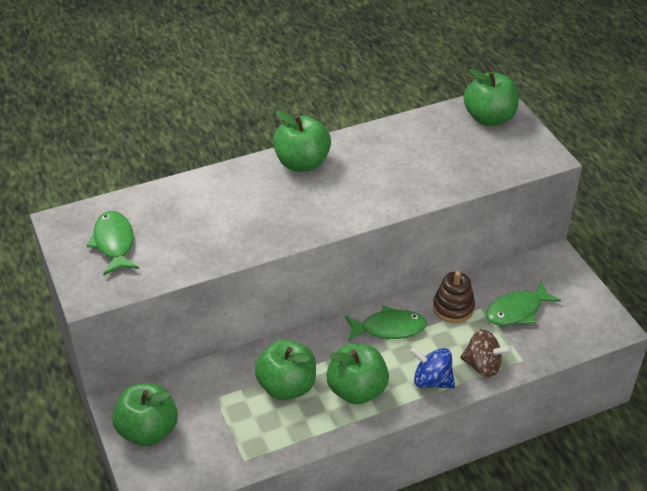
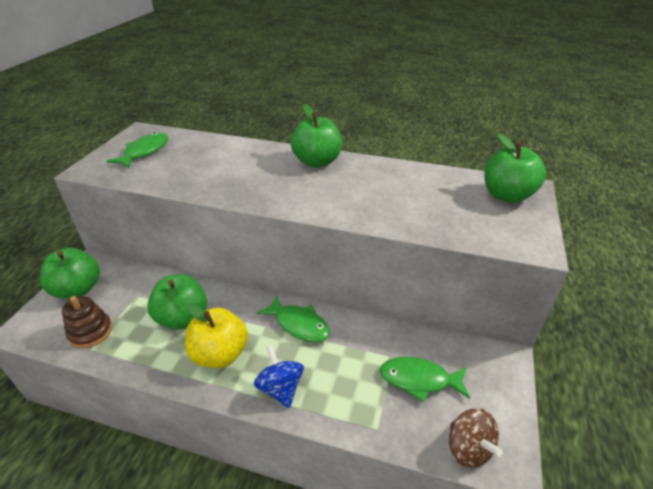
camera: 40 degrees right, 5 degrees down
green apple [326,344,389,405] -> yellow apple [185,303,248,368]
brown stacking toy [433,271,475,323] -> brown stacking toy moved to [62,296,112,348]
brown spinning top [460,329,512,378] -> brown spinning top moved to [449,408,503,468]

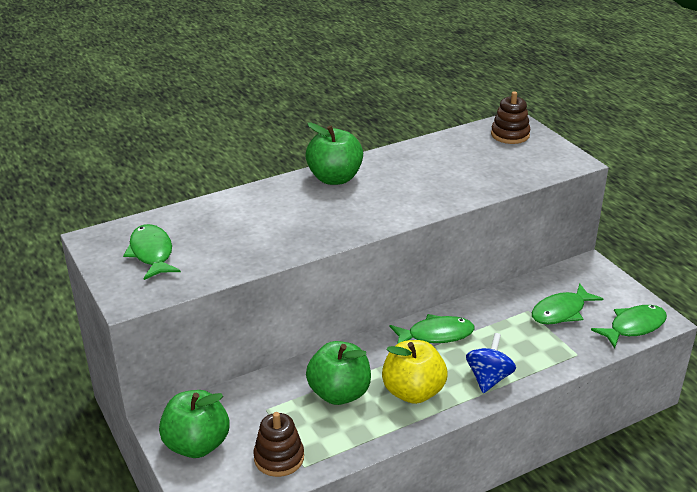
camera: 45 degrees left, 5 degrees down
blue spinning top [254,345,304,408] -> blue spinning top turned 90 degrees clockwise [466,333,516,393]
brown spinning top [449,408,503,468] -> green fish [591,305,667,348]
green apple [484,134,546,203] -> brown stacking toy [491,91,531,144]

